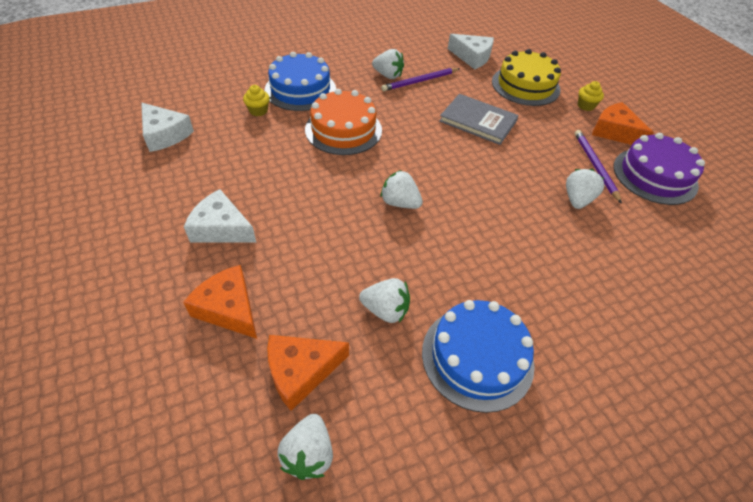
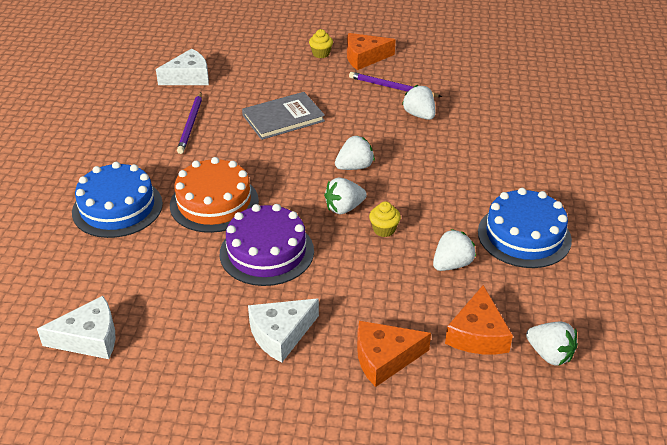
camera: 55 degrees left, 10 degrees down
yellow cupcake [243,85,270,116] -> yellow cupcake moved to [369,201,401,237]
white strawberry [372,49,404,79] -> white strawberry moved to [335,135,375,170]
yellow cake [492,49,561,106] -> none
purple cake [613,133,705,205] -> purple cake moved to [220,204,314,286]

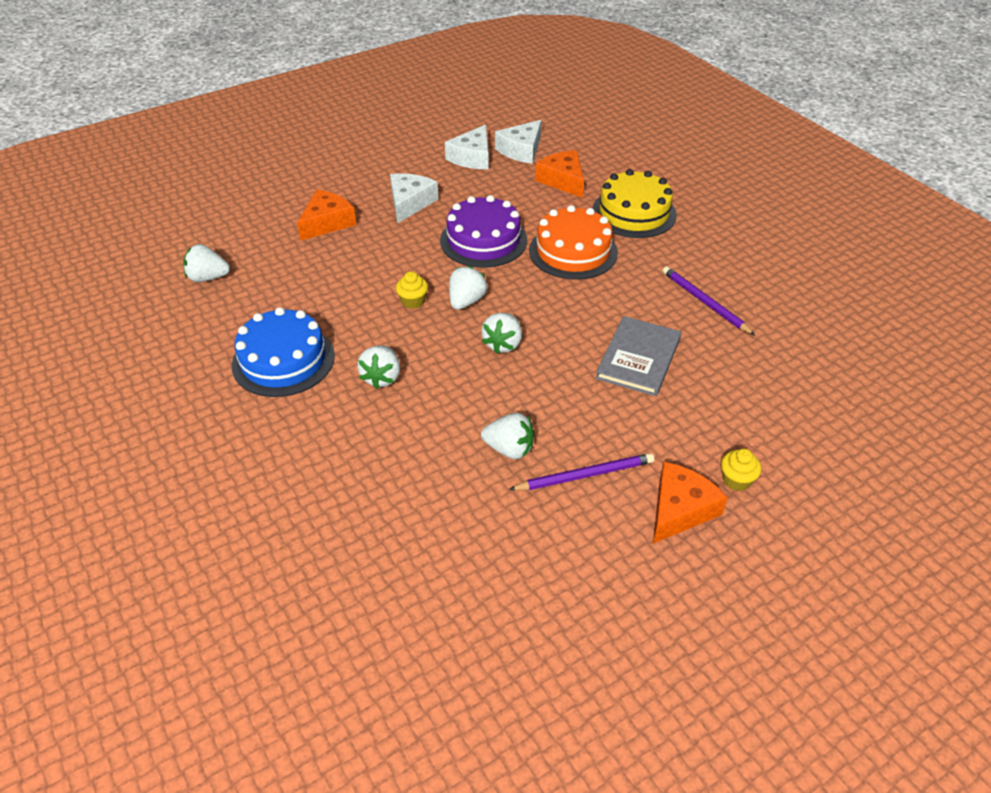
camera: 140 degrees right, 5 degrees up
blue cake [72,162,163,238] -> yellow cake [592,169,677,238]
white cheese [156,49,209,85] -> white cheese moved to [445,125,489,169]
white strawberry [433,229,476,271] -> white strawberry moved to [357,345,400,389]
orange cheese [445,285,513,354] -> orange cheese moved to [535,150,584,198]

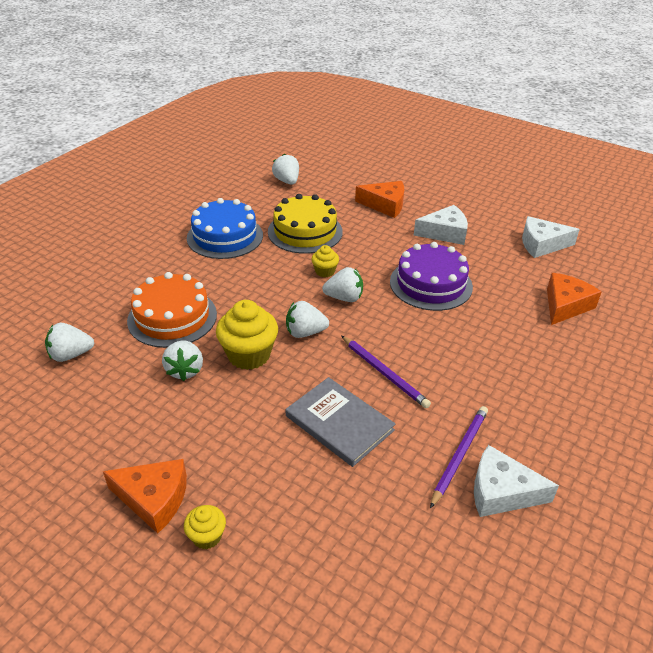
camera: 65 degrees right, 5 degrees down
white strawberry [357,345,400,389] -> white strawberry moved to [45,323,94,362]
white cheese [495,120,542,164] -> white cheese moved to [474,445,559,517]
purple pencil [509,453,654,490] -> purple pencil moved to [341,336,431,408]
orange cake [529,205,618,280] -> orange cake moved to [127,272,217,348]
yellow cake [592,169,677,238] -> yellow cake moved to [268,194,343,254]
grey book [596,316,681,396] -> grey book turned 45 degrees clockwise [286,377,395,467]
none -> yellow cupcake [216,300,278,370]

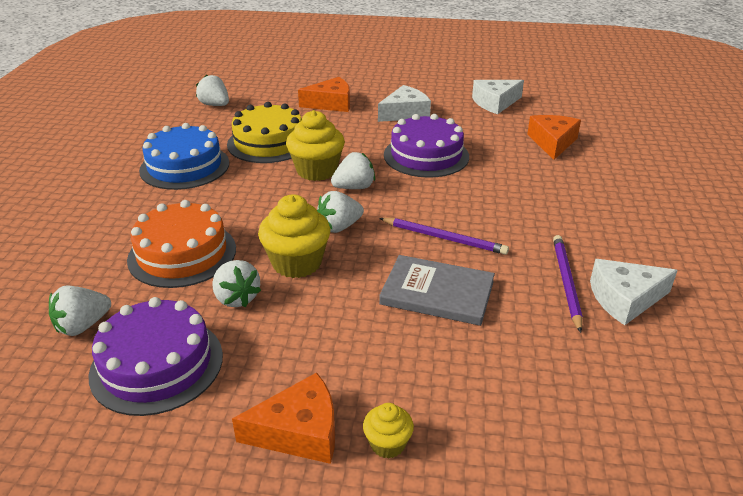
camera: 25 degrees left, 5 degrees down
yellow cupcake [311,245,339,277] -> yellow cupcake [286,110,345,181], size x1.90
none -> purple cake [89,297,223,416]

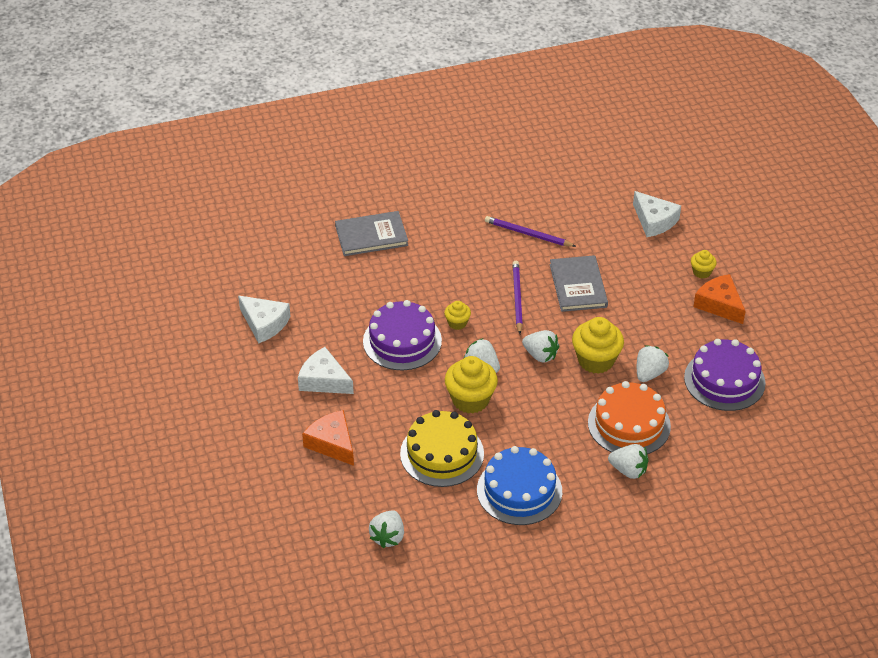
camera: 115 degrees left, 10 degrees up
white strawberry [49,286,111,336] -> white strawberry moved to [608,444,648,479]
orange cheese [527,115,581,160] -> none
purple pencil [553,235,583,333] -> purple pencil turned 45 degrees clockwise [485,216,576,247]
white cheese [590,259,678,325] -> white cheese moved to [633,191,681,237]
none -> grey book [335,211,408,256]
none -> yellow cupcake [444,301,471,330]

